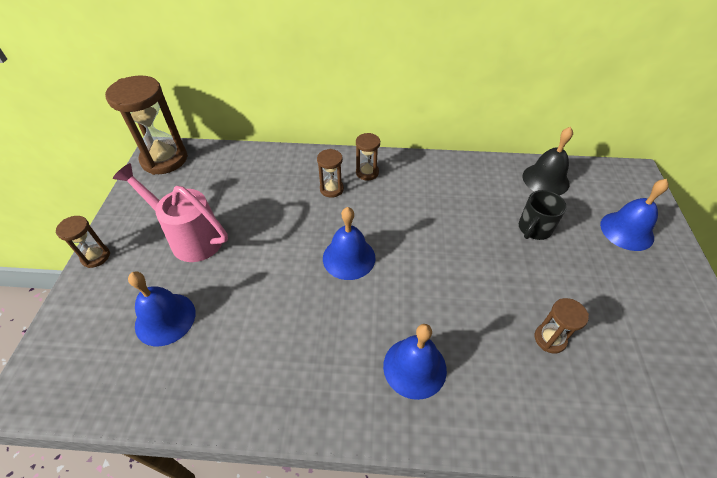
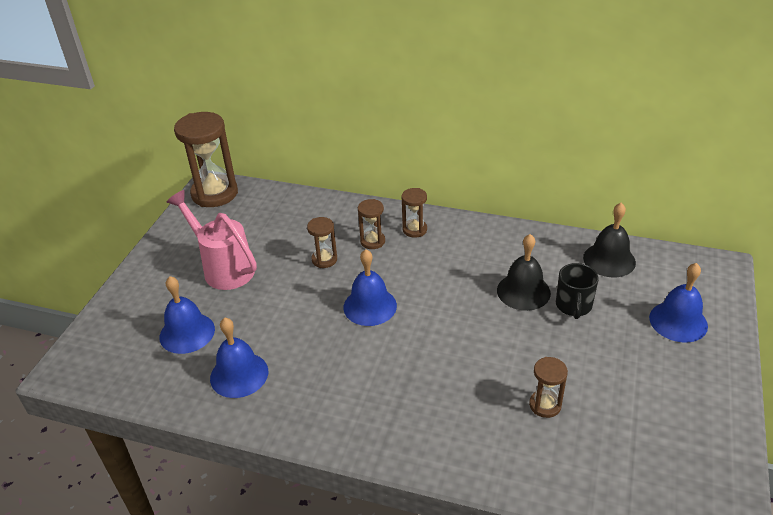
camera: 15 degrees right, 10 degrees down
brown hourglass [56,216,110,268] -> brown hourglass moved to [307,217,337,268]
blue bell [383,324,447,400] -> blue bell moved to [210,318,268,398]
black mug [519,190,567,240] -> black mug turned 45 degrees counterclockwise [556,263,599,319]
none -> black bell [497,234,551,311]

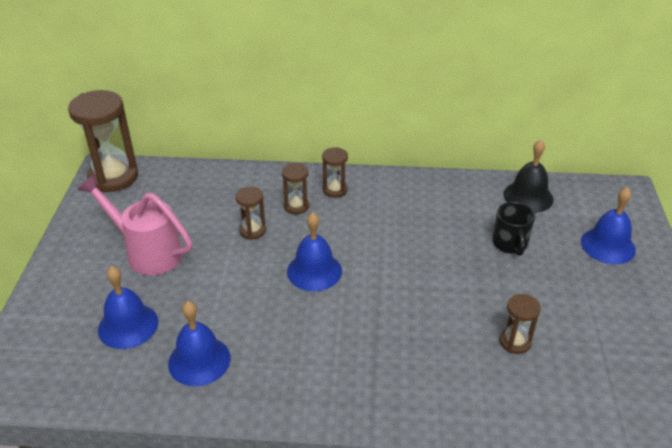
camera: 15 degrees left, 0 degrees up
black bell [497,234,551,311] -> none

